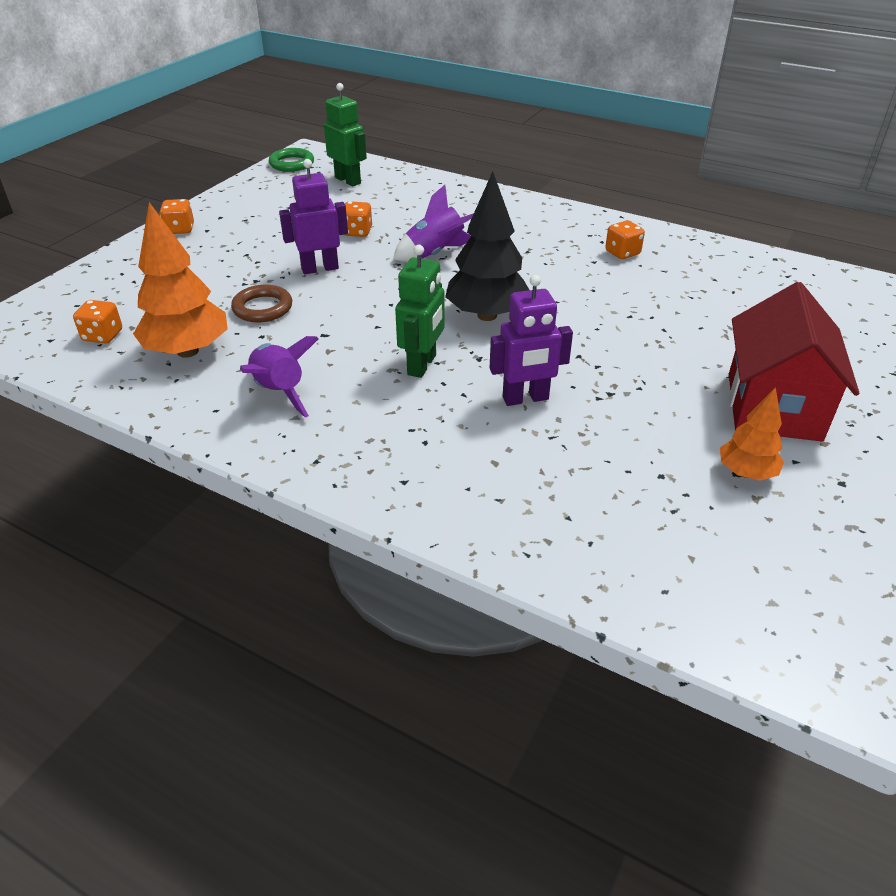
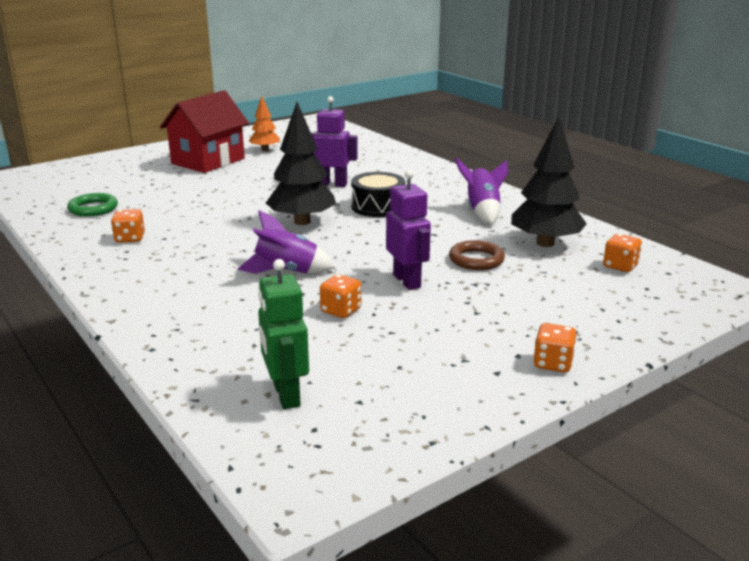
camera: 155 degrees left, 15 degrees down
orange tree [133,202,228,358] -> black tree [511,117,587,247]
green ring [269,148,314,172] -> green ring moved to [67,193,118,216]
purple robot [279,159,348,274] -> purple robot turned 120 degrees counterclockwise [386,170,431,290]
green robot [395,245,445,378] -> black drum [351,172,405,217]

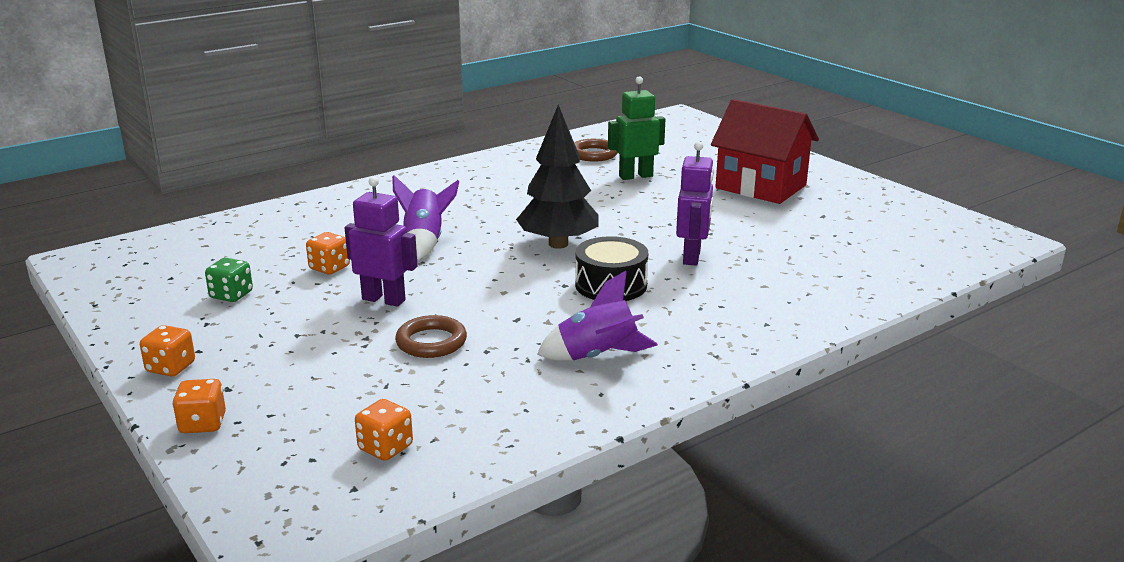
camera: 90 degrees right, 0 degrees up
green ring [67,193,118,216] -> brown ring [574,139,618,162]
orange dice [111,209,145,243] -> orange dice moved to [172,379,226,433]
orange tree [249,96,280,151] -> none
green robot [258,259,309,409] -> green robot moved to [608,76,665,180]
purple robot [386,170,431,290] -> purple robot turned 135 degrees counterclockwise [345,177,418,307]
black tree [511,117,587,247] -> none
none -> green dice [205,258,253,302]

